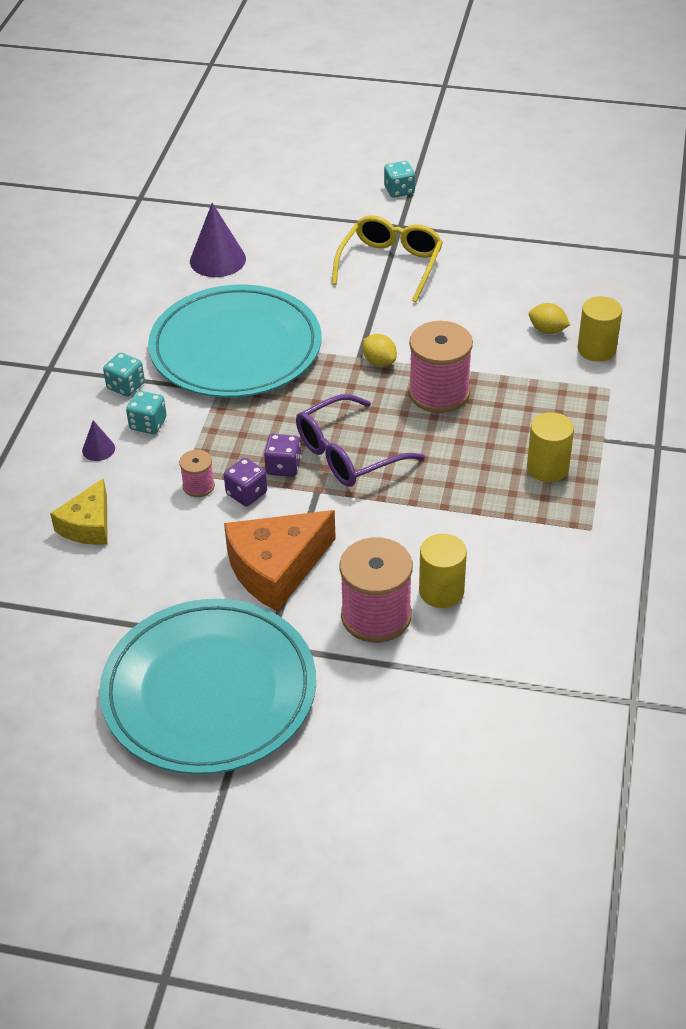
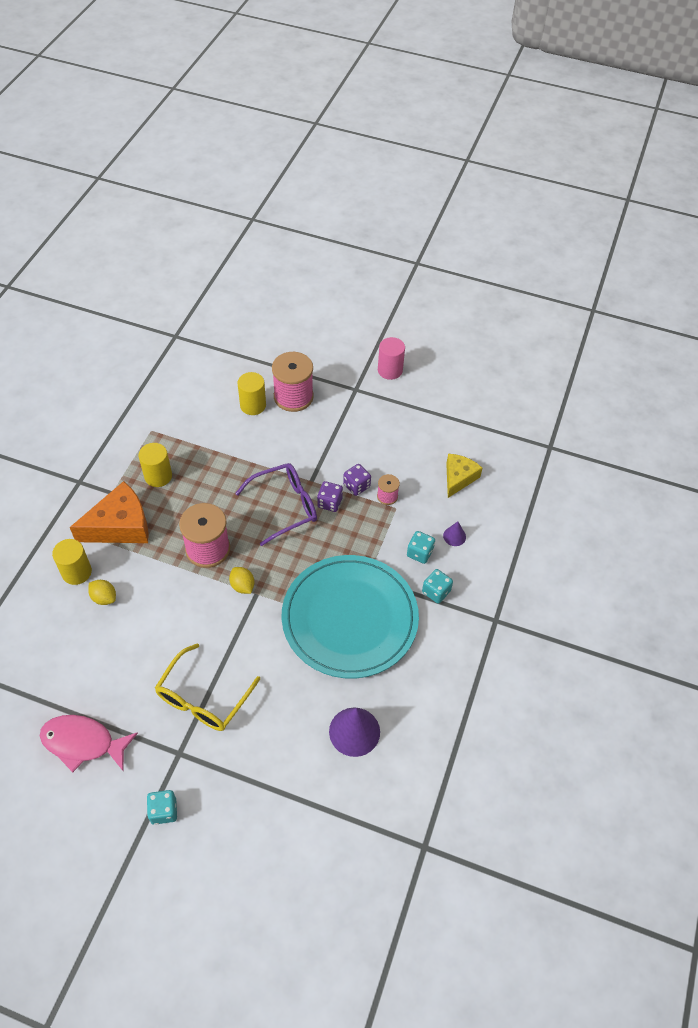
camera: 175 degrees left, 10 degrees up
turquoise plate [99,599,316,774] -> pink cylinder [378,337,405,380]
orange cheese [224,510,336,612] -> orange cheese moved to [70,481,149,543]
none -> pink fish [40,715,138,772]

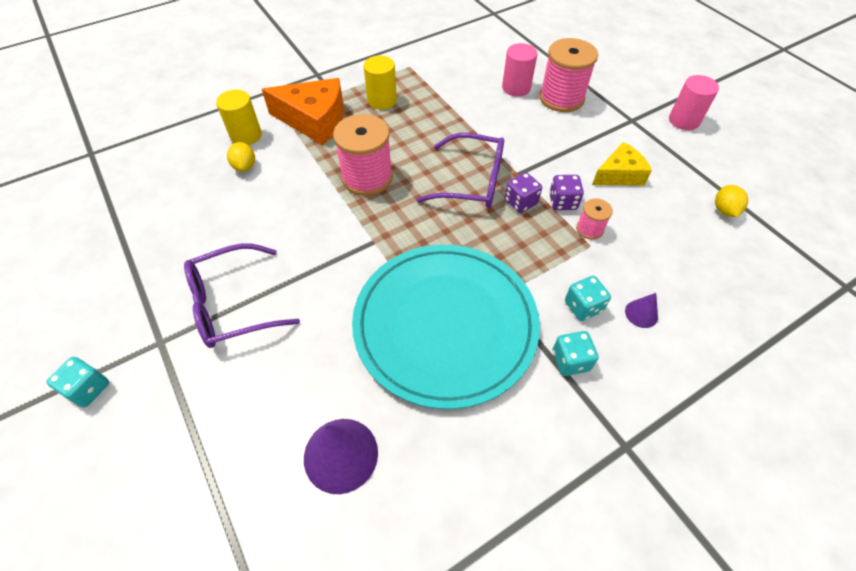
camera: 40 degrees right, 0 degrees up
pink fish [40,715,138,772] -> none
yellow glasses [155,643,260,731] -> purple glasses [184,243,300,348]
yellow lemon [229,567,255,594] -> yellow lemon moved to [715,185,748,217]
yellow cylinder [237,372,266,415] -> pink cylinder [502,43,538,97]
yellow cheese [446,454,482,498] -> yellow cheese moved to [592,142,652,186]

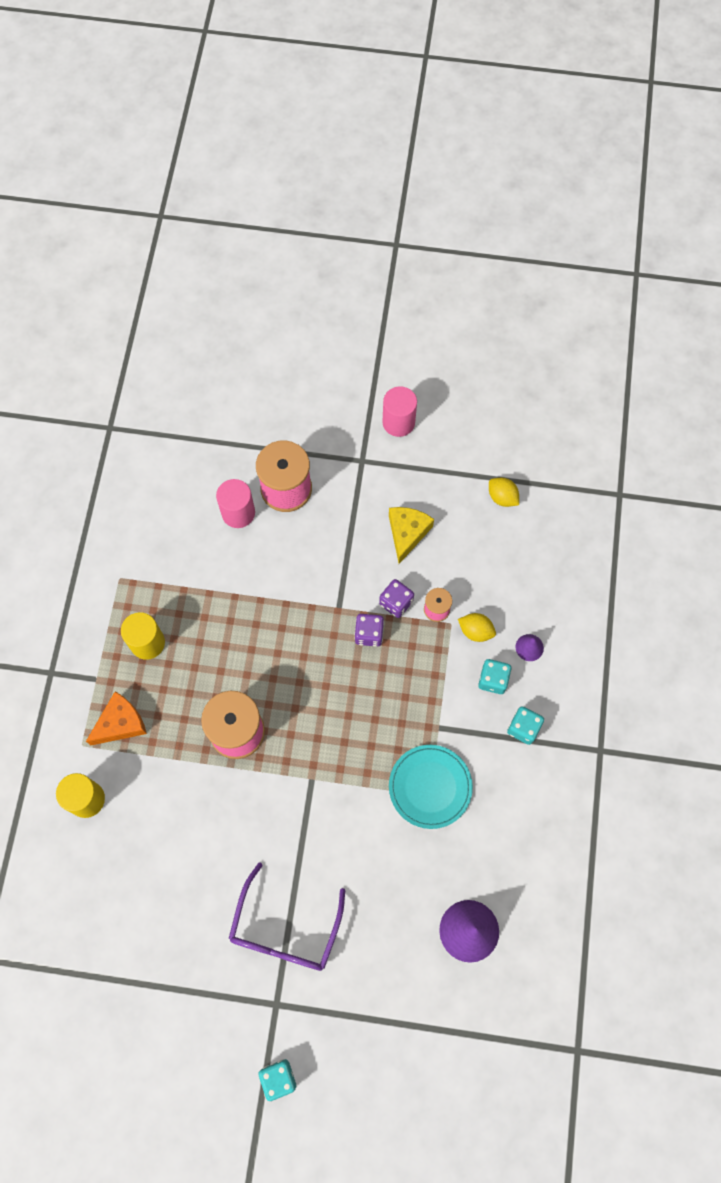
camera: 50 degrees left, 15 degrees up
yellow lemon [227,142,255,172] -> yellow lemon moved to [458,613,496,642]
orange cheese [262,78,344,145] -> orange cheese [86,691,147,745], size x0.63
turquoise plate [352,245,540,409] -> turquoise plate [389,745,473,829], size x0.51
purple glasses [417,133,504,208] -> none

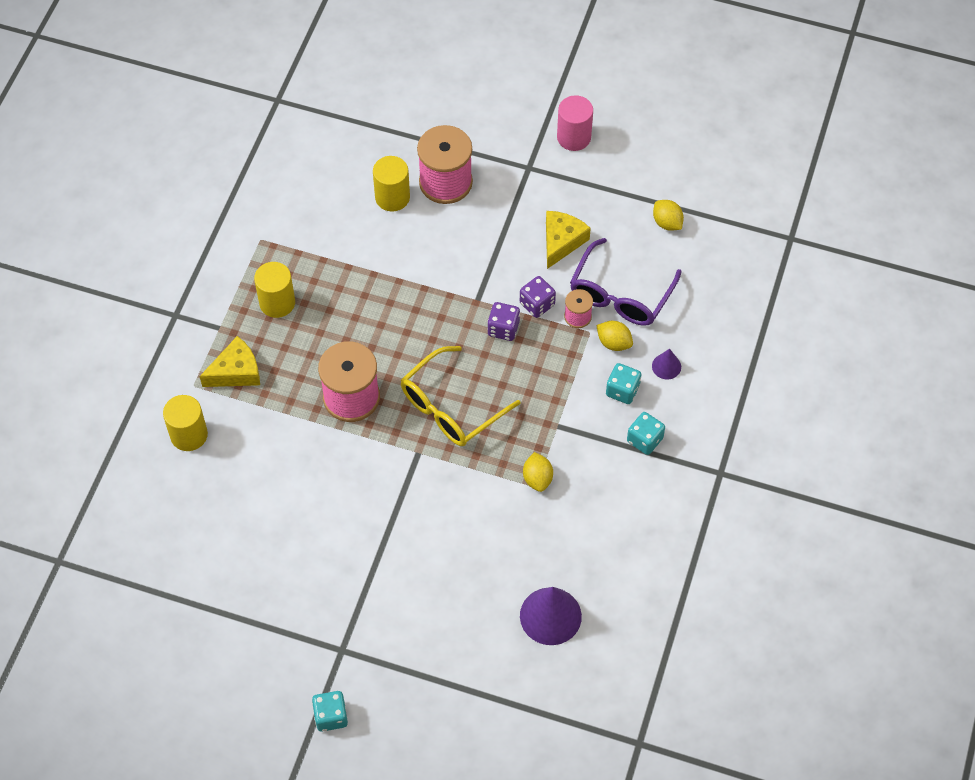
camera: 10 degrees right, 10 degrees down
orange cheese [86,691,147,745] -> yellow cheese [200,336,260,387]
pink cylinder [216,479,255,528] -> yellow cylinder [373,156,410,211]
purple glasses [229,862,345,971] -> purple glasses moved to [570,238,682,326]
turquoise plate [389,745,473,829] -> yellow lemon [523,452,553,492]
none -> yellow glasses [401,346,520,446]

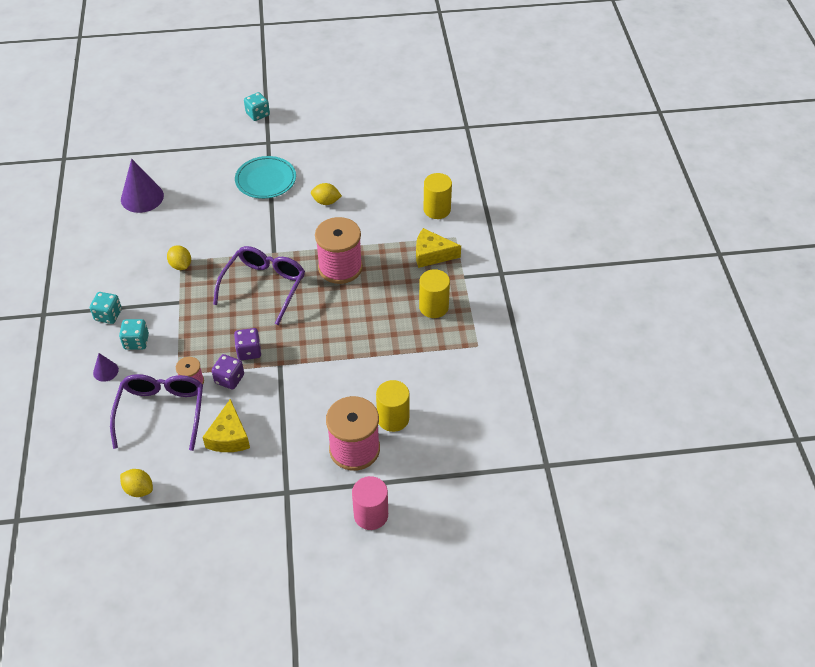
camera: 155 degrees right, 10 degrees down
yellow cheese [200,336,260,387] -> yellow cheese turned 60 degrees clockwise [416,228,461,268]
yellow glasses [401,346,520,446] -> purple glasses [213,246,305,325]
pink cylinder [557,95,593,151] -> pink cylinder moved to [352,476,388,530]
yellow lemon [596,321,633,351] -> yellow lemon moved to [311,183,342,205]
none -> turquoise plate [235,156,296,199]

